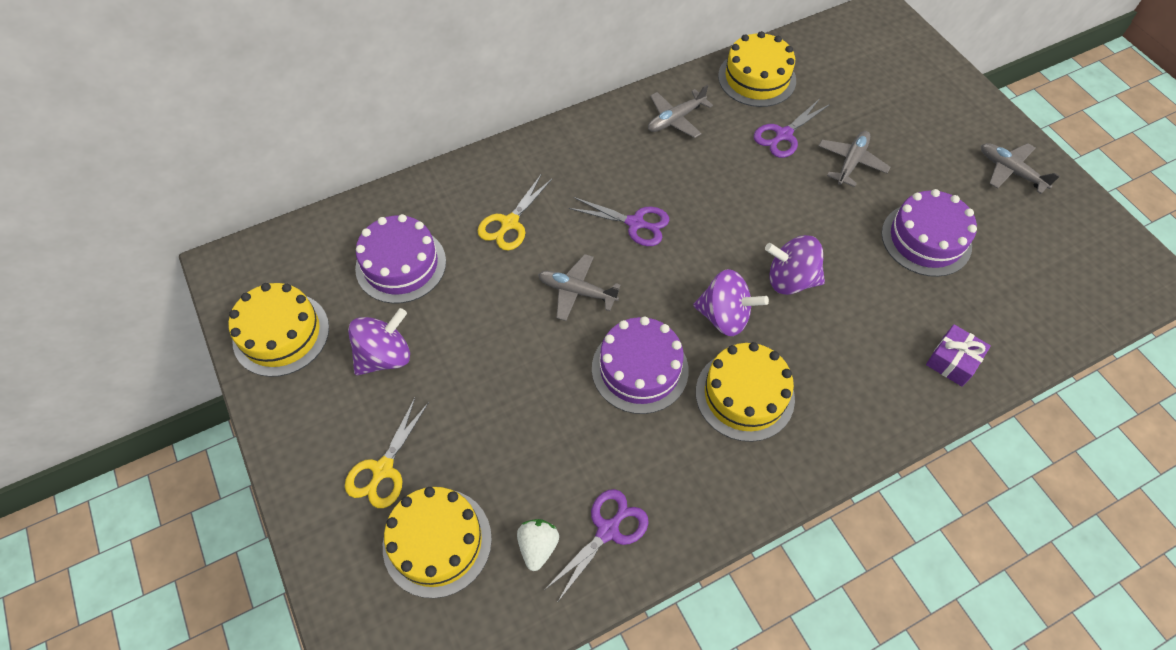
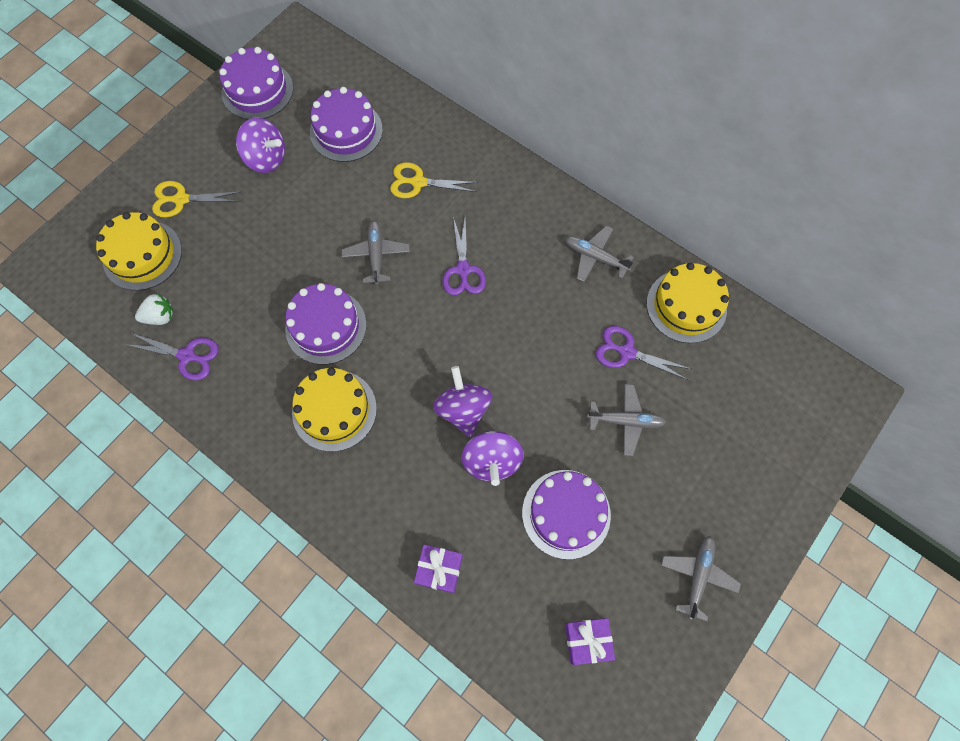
camera: 65 degrees right, 10 degrees up
yellow cake [229,283,329,377] -> purple cake [219,47,293,120]
purple spinning top [693,269,769,336] -> purple spinning top moved to [461,430,524,486]
none -> purple gift [565,618,615,665]

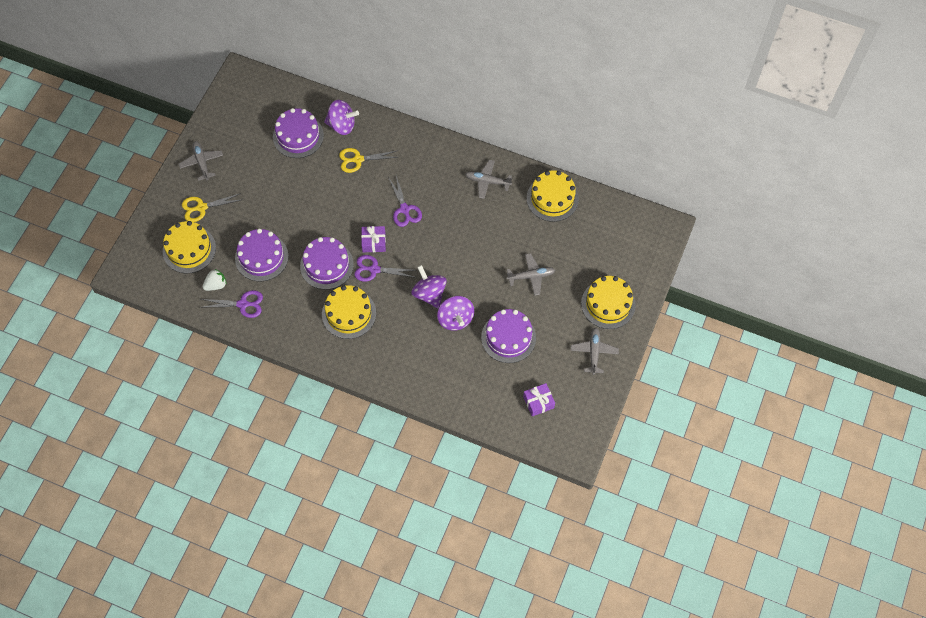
camera: 15 degrees left, 5 degrees down
purple cake [219,47,293,120] -> purple cake moved to [235,229,289,281]
purple spinning top [236,118,285,173] -> purple spinning top moved to [324,100,359,135]
grey plane [341,221,410,286] -> grey plane moved to [179,141,223,181]
purple gift [414,545,463,593] -> purple gift moved to [361,226,386,252]
purple scissors [596,326,691,380] -> purple scissors moved to [354,255,415,282]
none -> yellow cake [581,276,636,329]

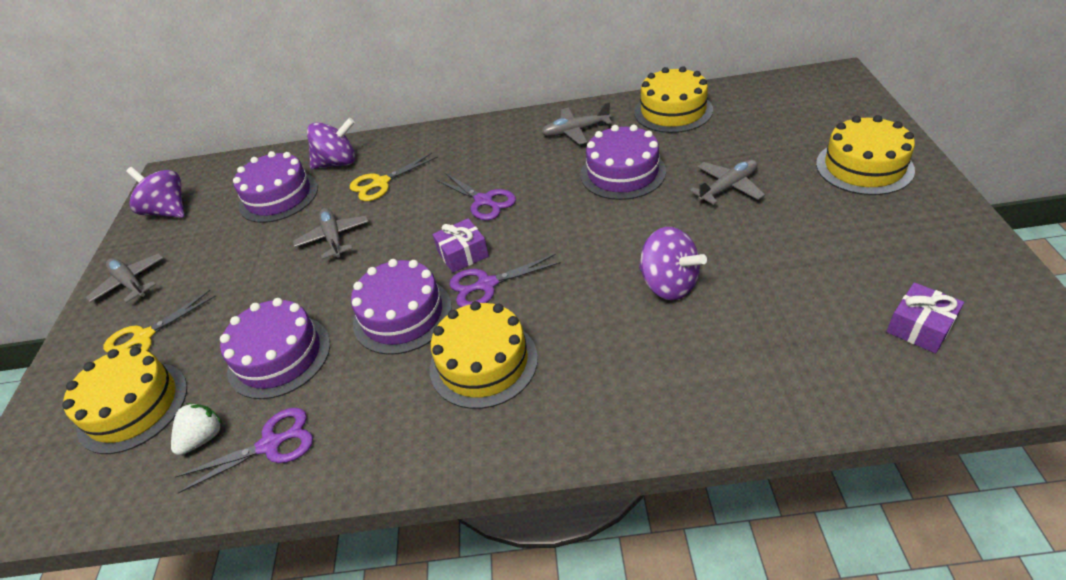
camera: 20 degrees left, 20 degrees down
purple spinning top [411,265,447,309] -> purple spinning top moved to [126,167,185,218]
purple cake [481,309,536,363] -> purple cake moved to [580,125,666,200]
grey plane [571,327,619,375] -> grey plane moved to [293,208,369,259]

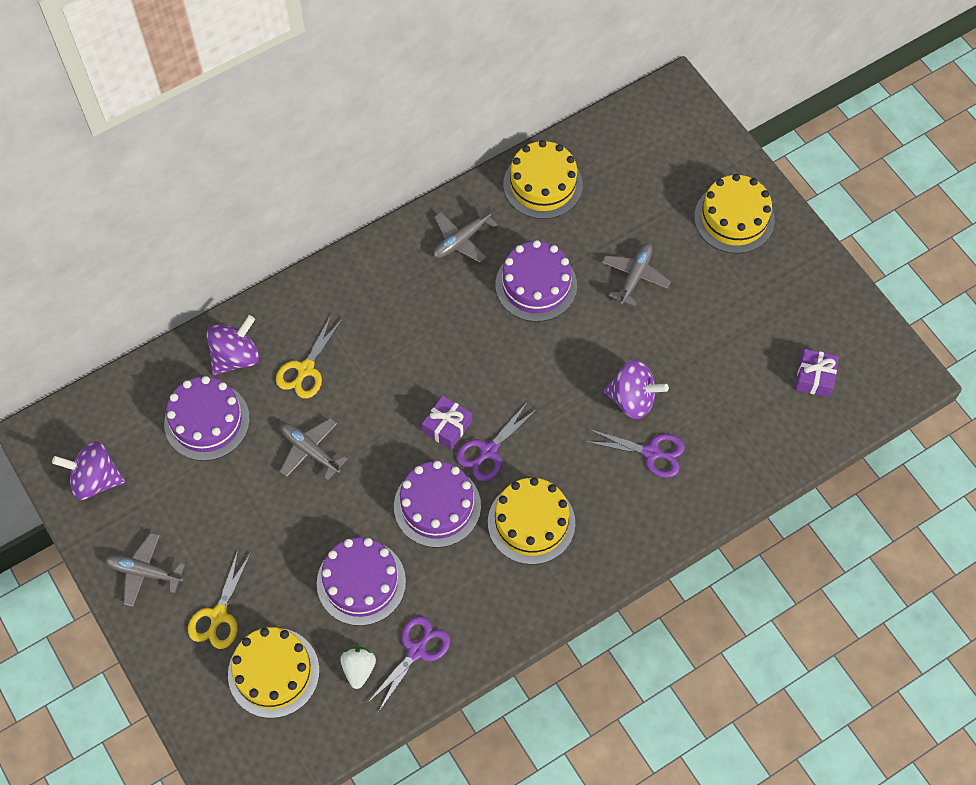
camera: 35 degrees left, 20 degrees up
purple scissors [435,173,516,220] -> purple scissors moved to [584,429,685,478]

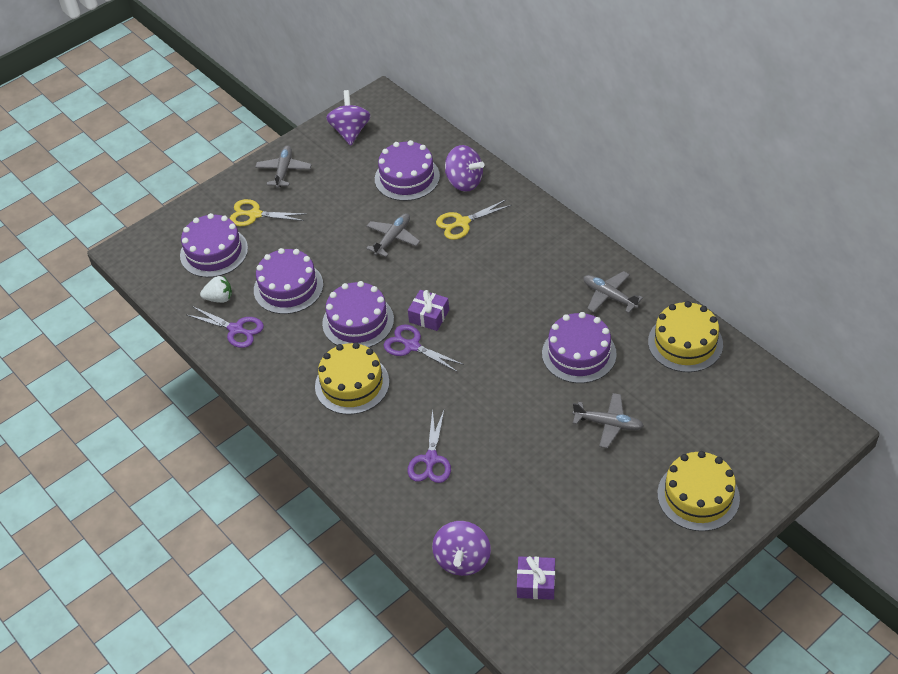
camera: 85 degrees right, 15 degrees down
yellow cake [228,627,319,718] -> purple cake [180,213,248,278]
yellow scissors [276,313,343,398] -> yellow scissors turned 45 degrees counterclockwise [436,199,512,240]
purple spinning top [604,359,669,419] -> purple spinning top moved to [432,521,491,576]

